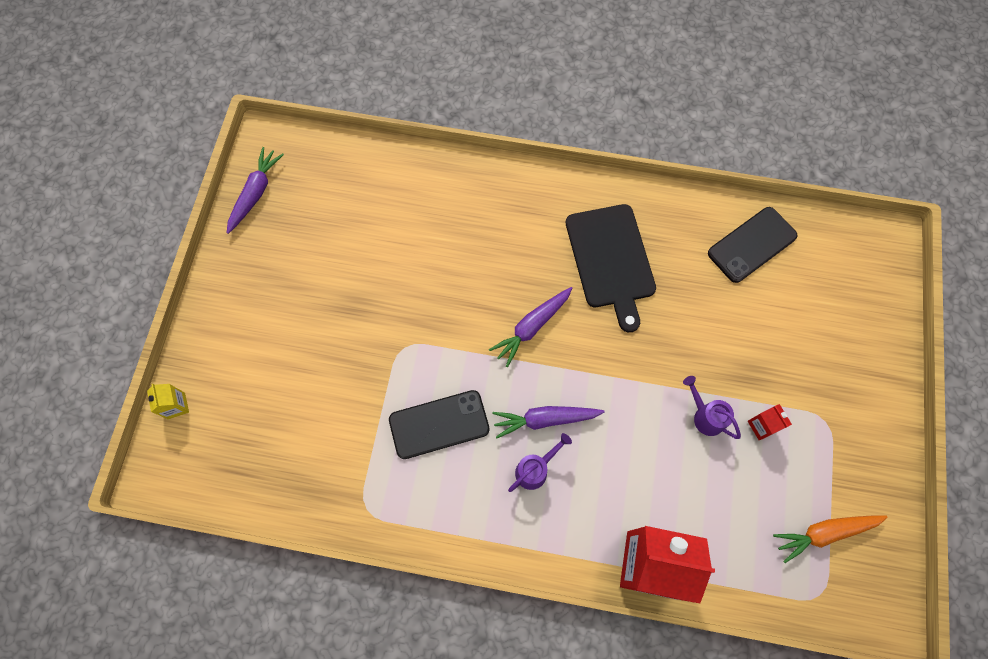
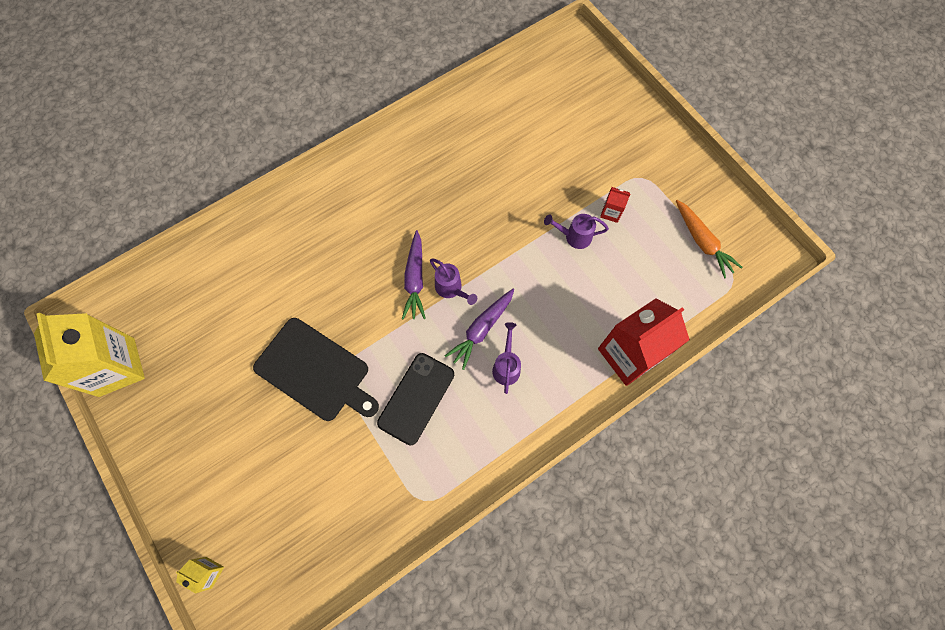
camera: 45 degrees left, 0 degrees up
purple carrot [227,147,284,234] -> yellow carton [34,313,145,397]
black cutting board [566,204,656,332] -> black cutting board moved to [253,318,379,421]
black phone [708,207,798,283] -> none
orange carrot [773,515,888,563] -> orange carrot turned 60 degrees counterclockwise [676,200,743,279]
none -> purple watering can [430,258,477,305]

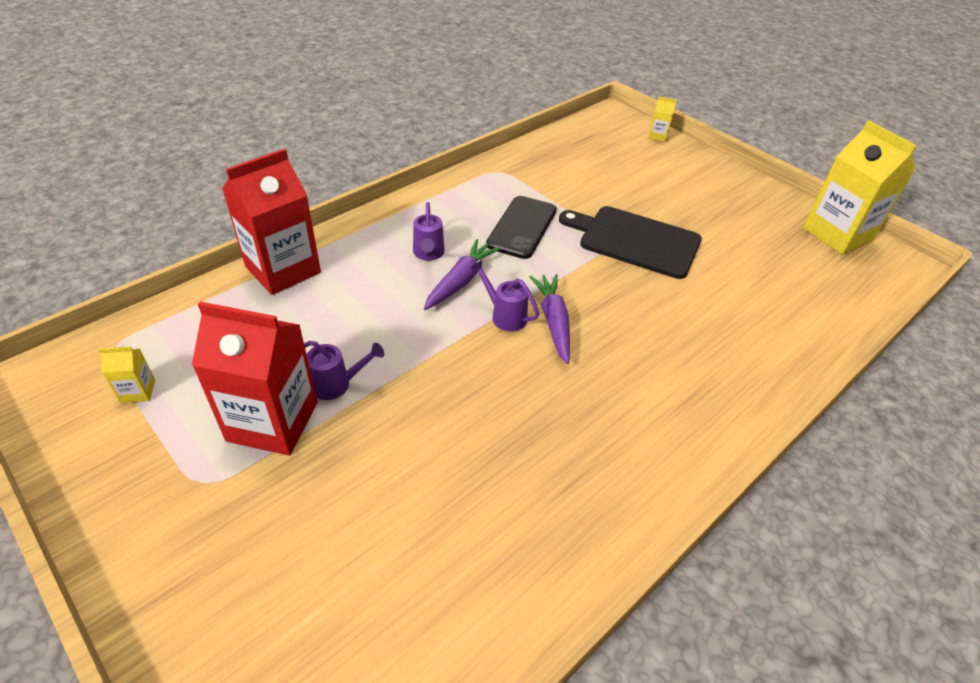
camera: 170 degrees right, 25 degrees down
red carton [600,187,630,223] -> red carton [192,301,318,456], size x2.36
orange carrot [676,200,743,279] -> yellow carton [98,347,155,403]

